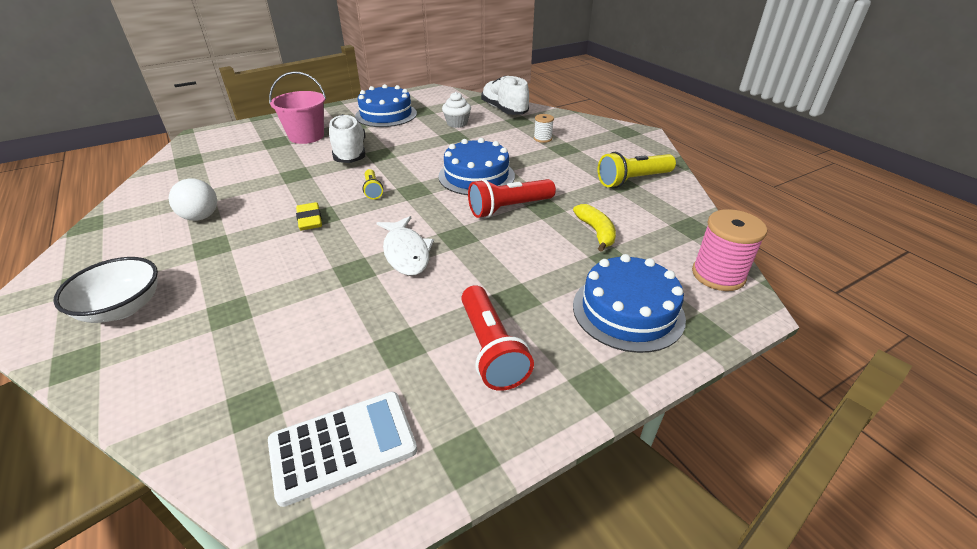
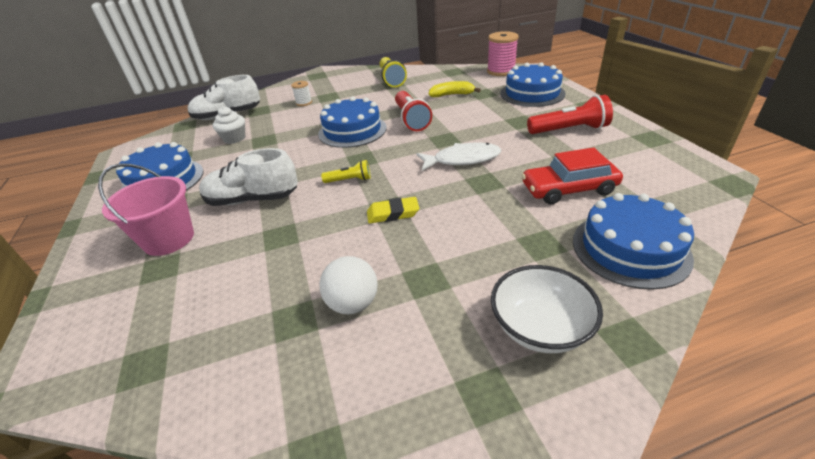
camera: 75 degrees left, 0 degrees up
white calculator [268,392,417,507] -> none
none -> red car [521,147,623,205]
none -> blue cake [573,193,694,290]

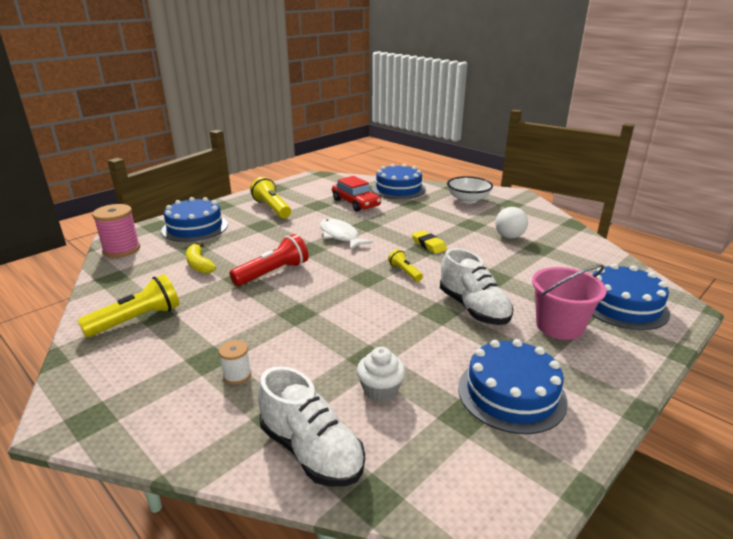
camera: 120 degrees left, 10 degrees down
blue cake [318,96,387,148] -> blue cake moved to [592,264,670,330]
red flashlight [527,95,613,134] -> yellow flashlight [250,177,291,219]

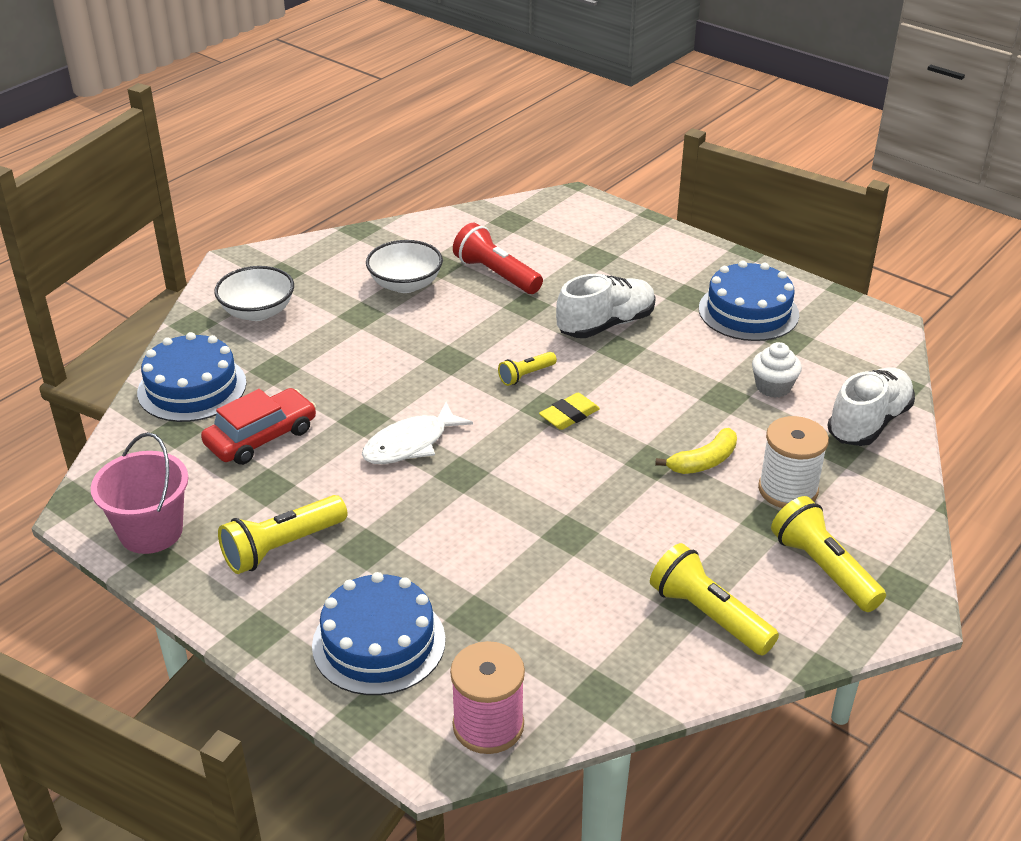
camera: 95 degrees left, 10 degrees up
yellow banana [186,242,216,274] -> yellow banana moved to [655,428,737,474]
white spool [219,340,251,384] -> white spool [758,416,829,508], size x1.84
red flashlight [230,234,309,286] -> red flashlight moved to [453,223,543,294]
yellow eraser [412,230,447,254] -> yellow eraser moved to [539,393,600,430]
white ball [495,207,528,238] -> white bowl [366,240,443,293]
pink bucket [532,265,607,340] -> pink bucket moved to [91,432,188,554]
blue cake [592,264,670,330] -> none
none -> yellow flashlight [771,496,886,612]

